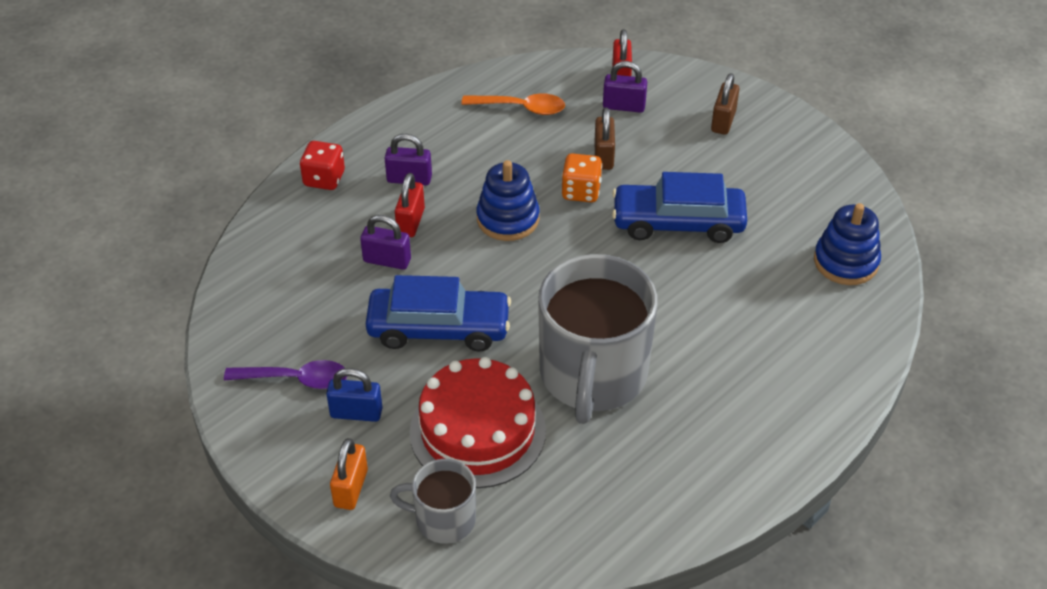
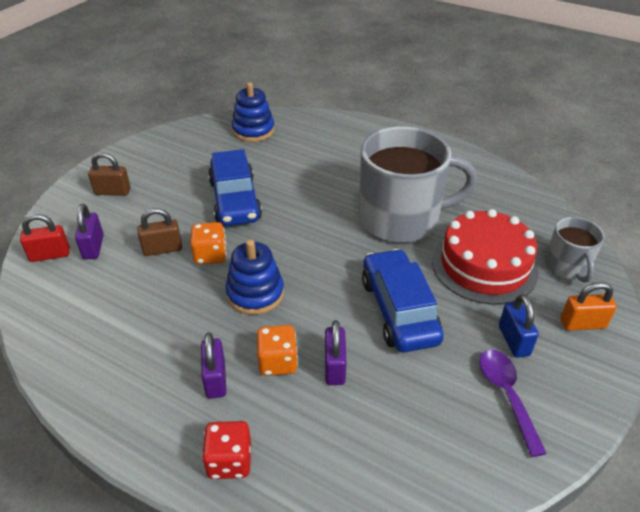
camera: 105 degrees left, 5 degrees down
red padlock [395,173,425,237] -> orange dice [257,325,298,376]
orange spoon [461,93,565,115] -> none

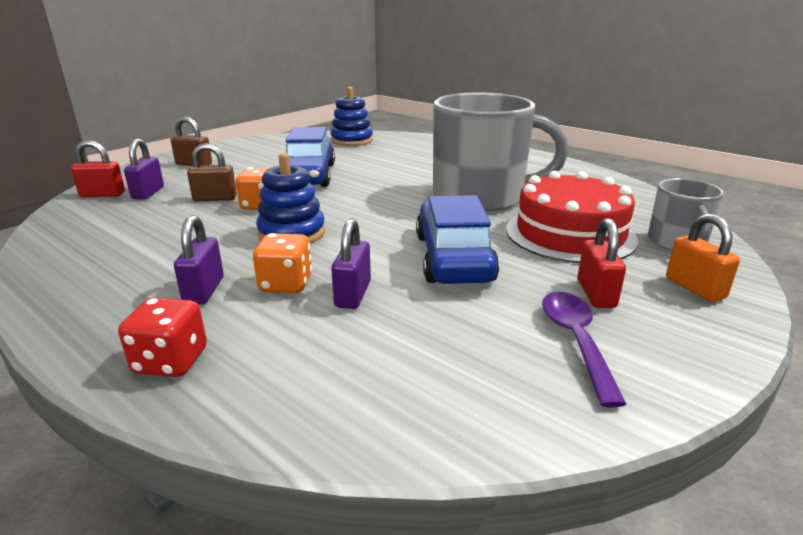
camera: 10 degrees right, 15 degrees down
blue padlock [499,294,539,358] -> red padlock [578,218,626,308]
orange padlock [560,282,617,331] -> orange padlock turned 60 degrees clockwise [666,214,740,302]

